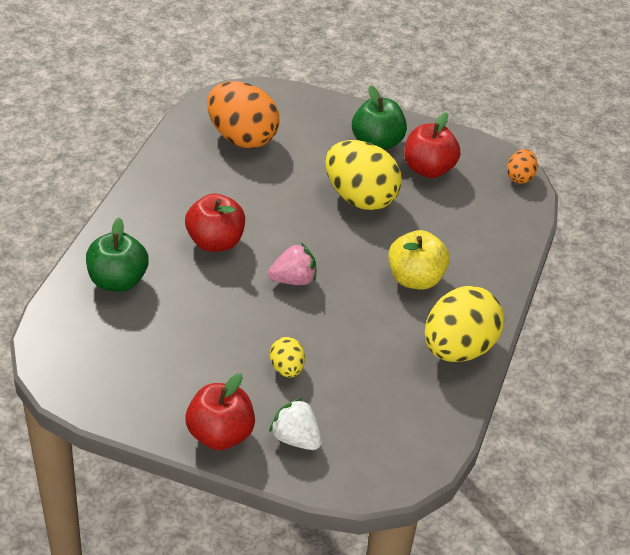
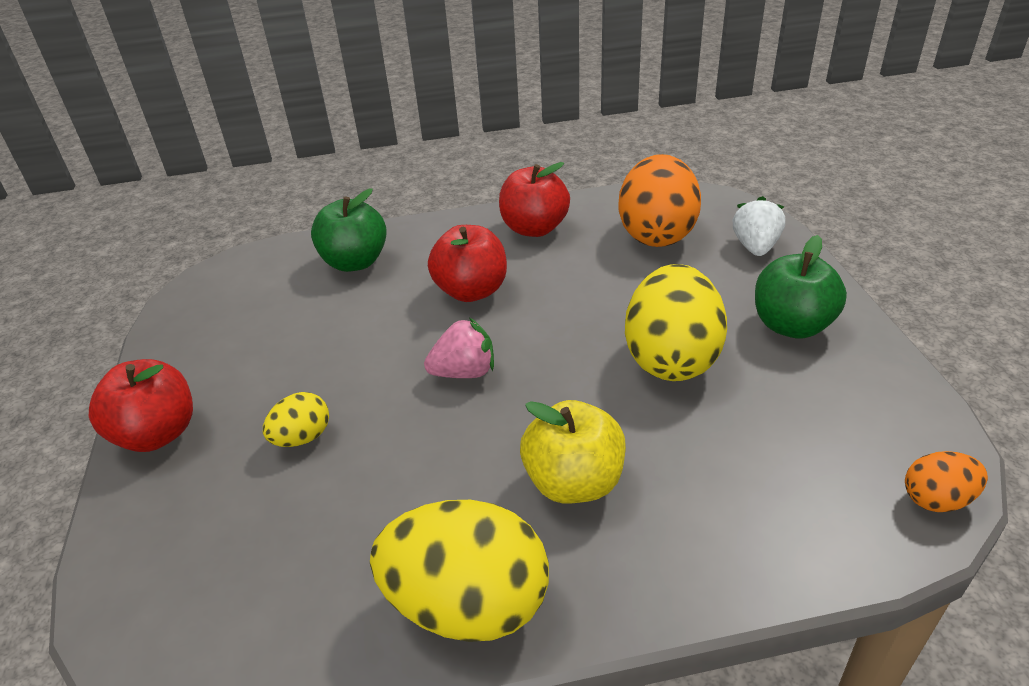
camera: 65 degrees right, 5 degrees down
pink strawberry [268,243,316,285] -> pink strawberry turned 60 degrees counterclockwise [424,317,494,378]
white strawberry [269,398,322,450] -> white strawberry moved to [733,196,785,256]
red apple [404,113,460,178] -> red apple moved to [499,162,570,237]

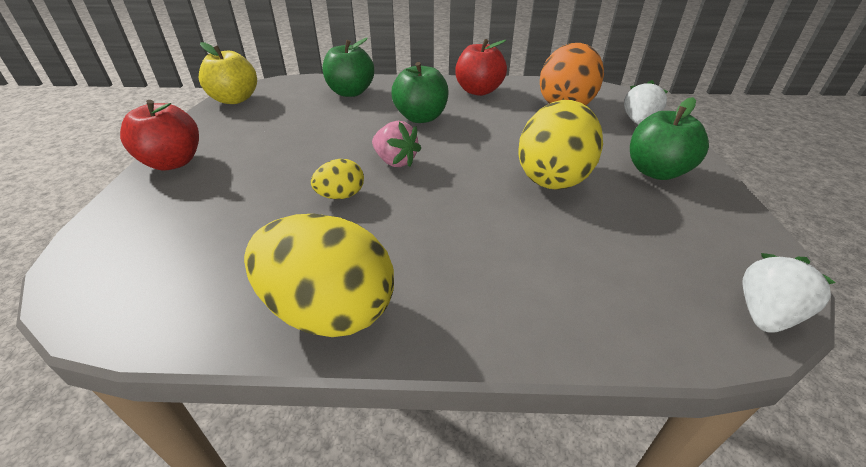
camera: 10 degrees right, 0 degrees up
yellow egg [263,392,329,447] -> yellow egg moved to [311,159,364,199]
pink strawberry [424,317,494,378] -> pink strawberry turned 45 degrees clockwise [372,121,421,167]
red apple [428,225,507,302] -> green apple [391,62,449,123]
yellow apple [520,400,626,503] -> yellow apple moved to [199,42,257,104]
orange egg [905,451,988,512] -> white strawberry [742,253,836,333]

